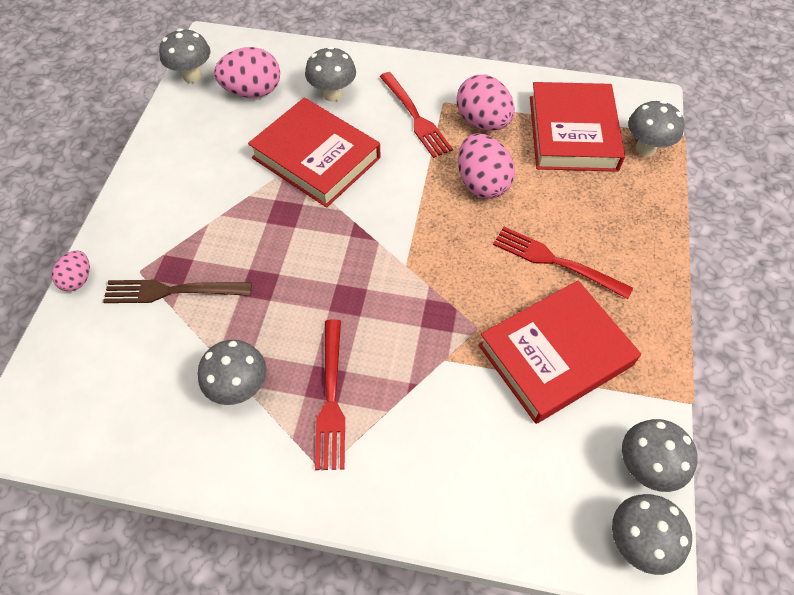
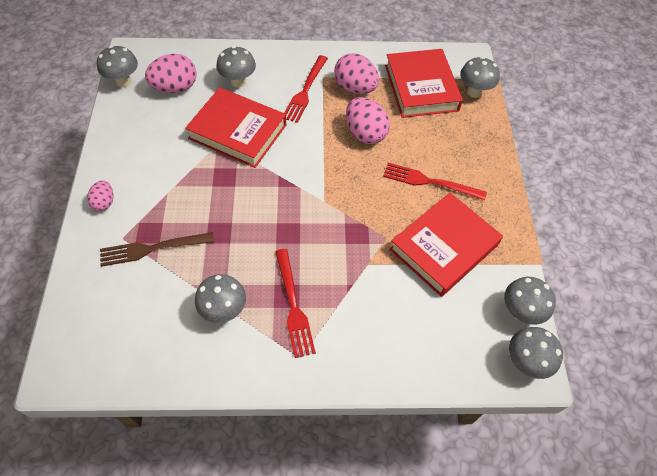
camera: 15 degrees left, 0 degrees up
pink egg [52,251,90,291] -> pink egg moved to [87,180,113,211]
red fork [380,72,453,158] -> red fork turned 60 degrees clockwise [284,55,328,123]

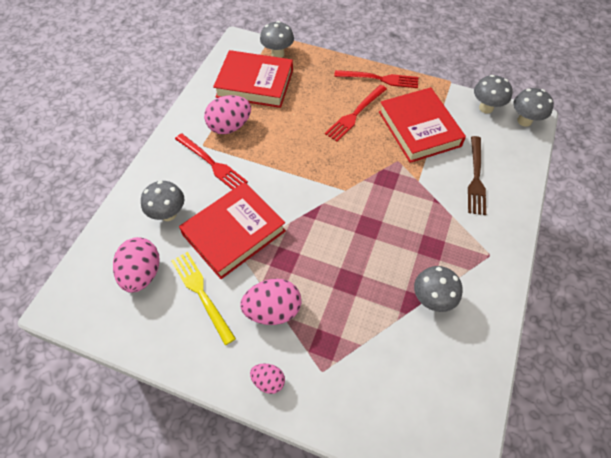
camera: 65 degrees left, 0 degrees up
grey mushroom [97,46,138,87] -> none
brown fork [100,232,214,267] -> brown fork moved to [468,136,486,215]
red fork [275,249,316,358] -> red fork moved to [334,70,418,88]
pink egg [346,97,390,144] -> pink egg moved to [240,278,301,325]
none -> yellow fork [171,252,236,345]

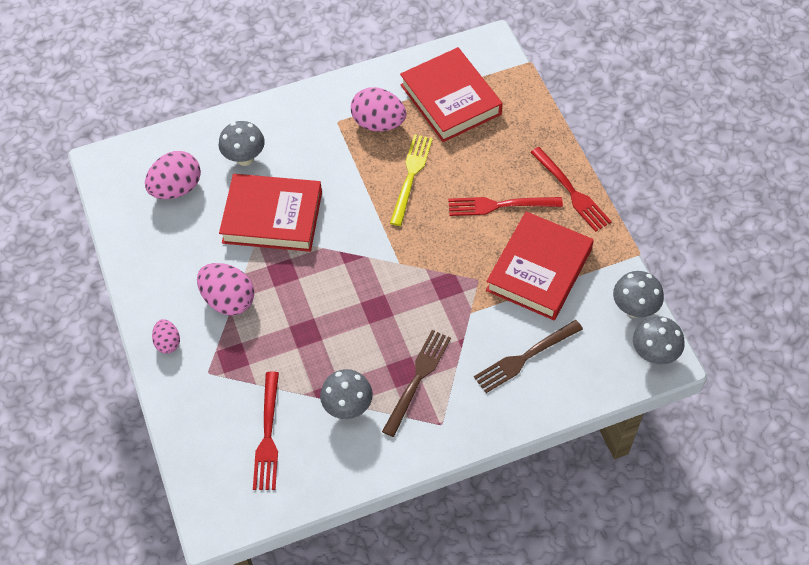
camera: 50 degrees right, 0 degrees up
yellow fork [171,252,236,345] -> yellow fork moved to [390,134,433,226]
red fork [175,133,248,190] -> red fork moved to [253,372,279,490]
grey mushroom [260,21,294,58] -> none
none -> brown fork [382,330,451,437]

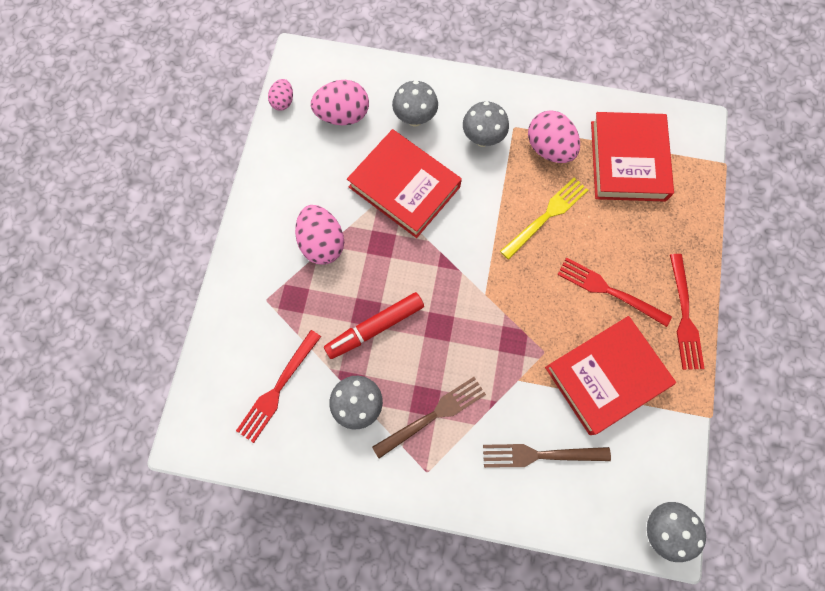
camera: 30 degrees right, 15 degrees up
pink egg [152,319,180,354] -> pink egg moved to [268,79,293,111]
grey mushroom [613,271,664,318] -> grey mushroom moved to [463,101,509,147]
none -> red marker [324,292,424,359]

